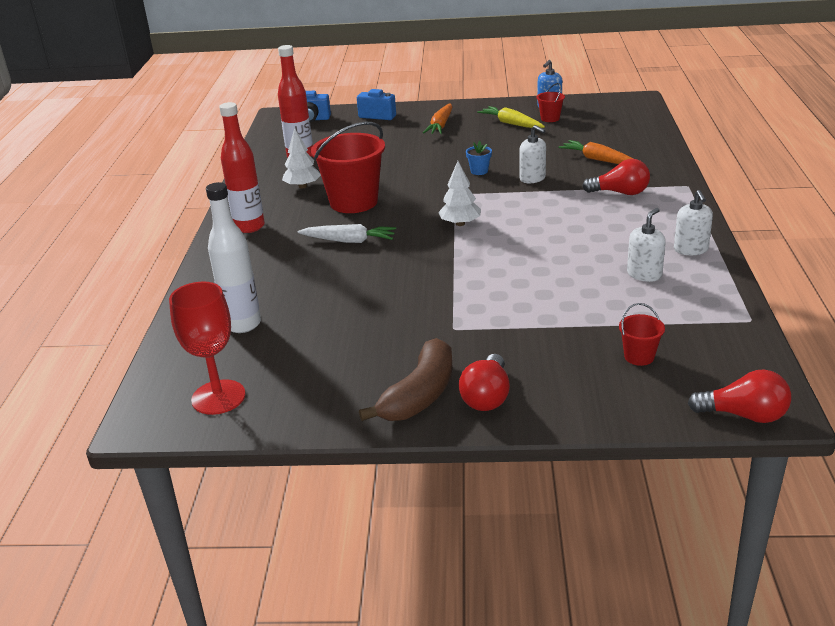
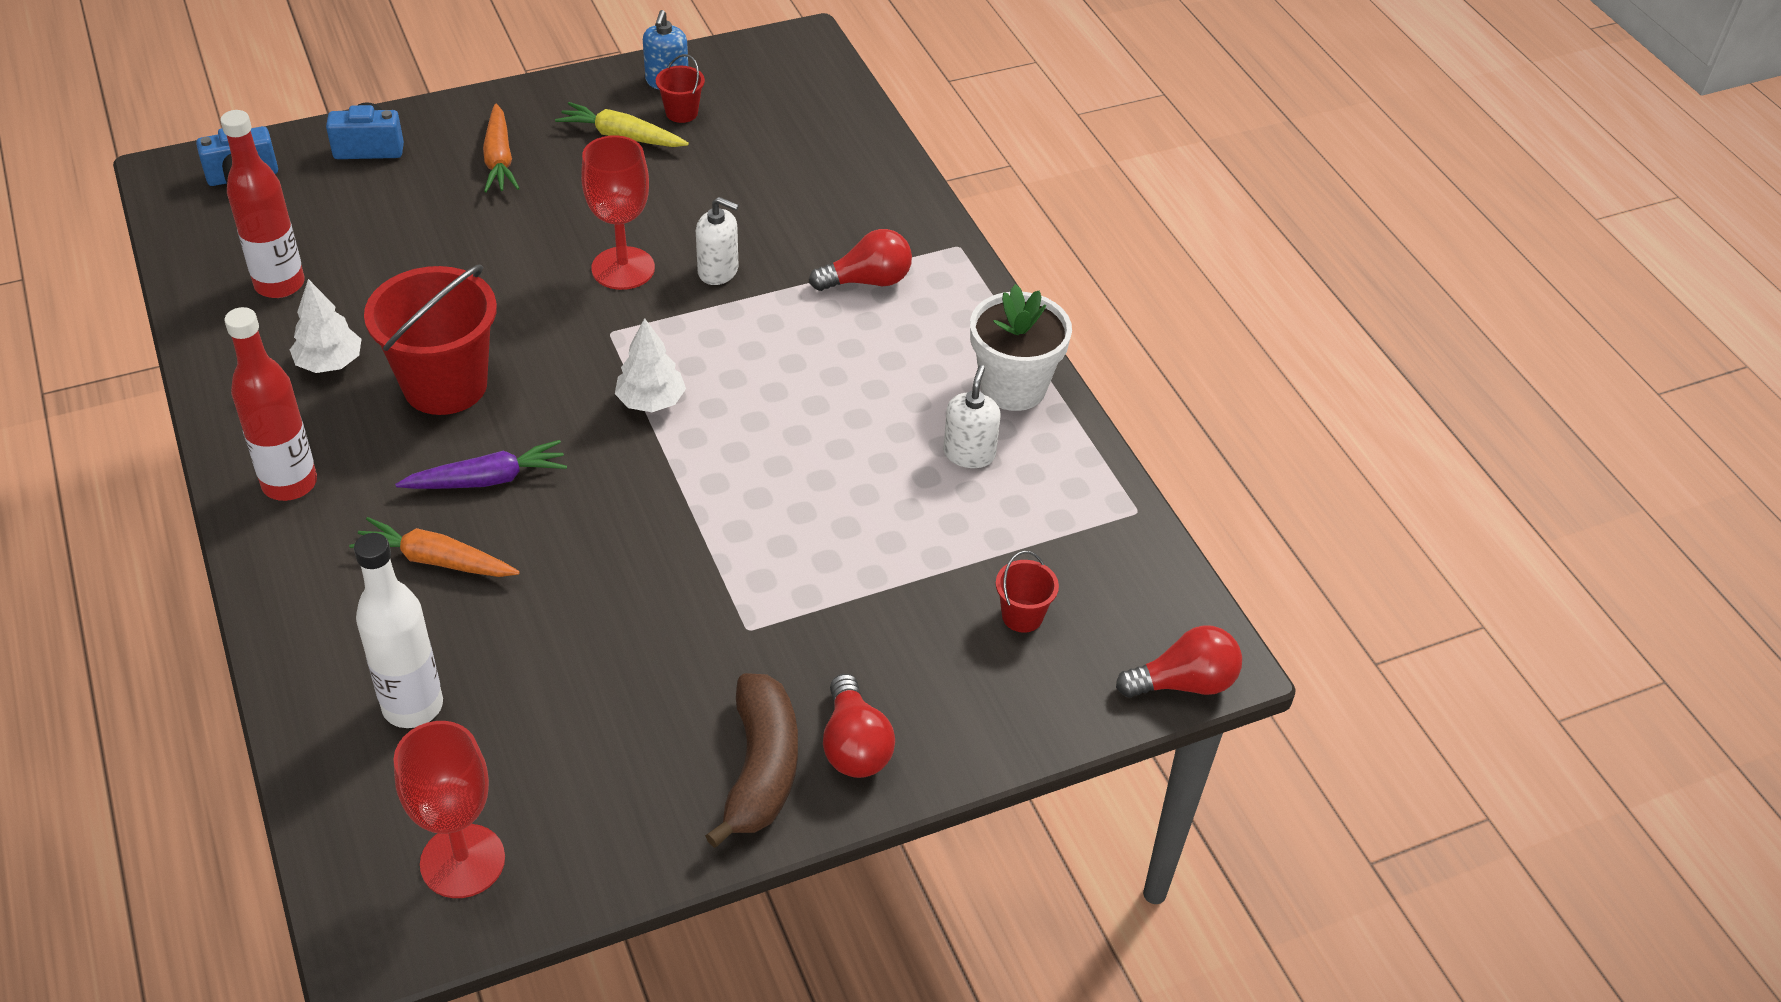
camera: 30 degrees left, 15 degrees up
white carrot [298,224,396,243] -> purple carrot [395,440,567,489]
blue flower pot [466,141,492,175] -> red goblet [581,135,655,290]
orange carrot [558,140,633,164] -> orange carrot moved to [349,517,520,577]
white soap dispenser [674,190,713,255] -> white flower pot [970,284,1072,411]

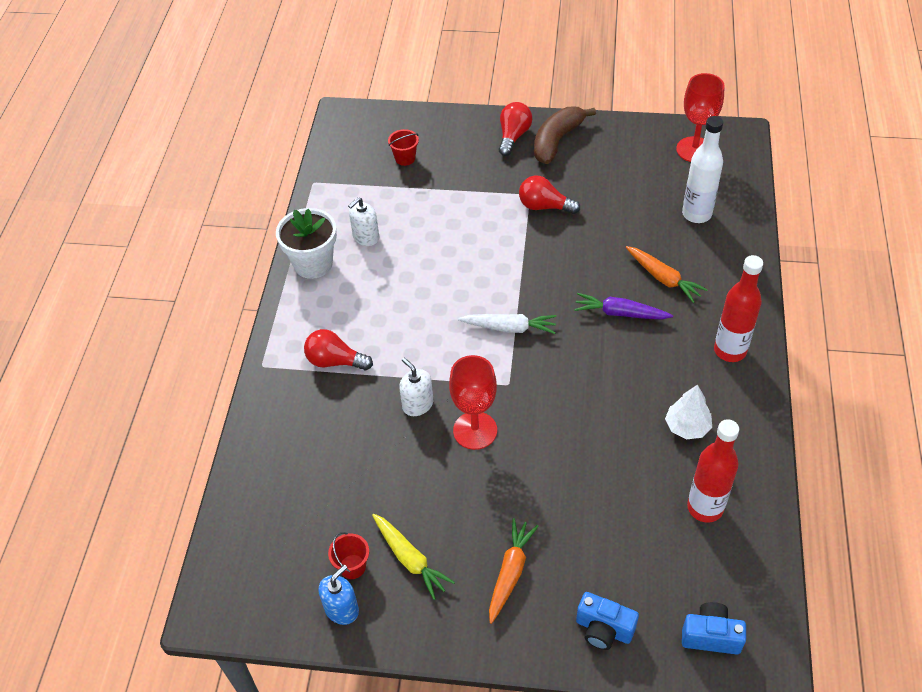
camera: 145 degrees left, 5 degrees up
red bucket [364,265,497,415] -> none
white tree [615,318,686,412] -> white carrot [458,314,556,334]
red light bulb [1116,625,1242,698] -> red light bulb moved to [519,176,580,214]

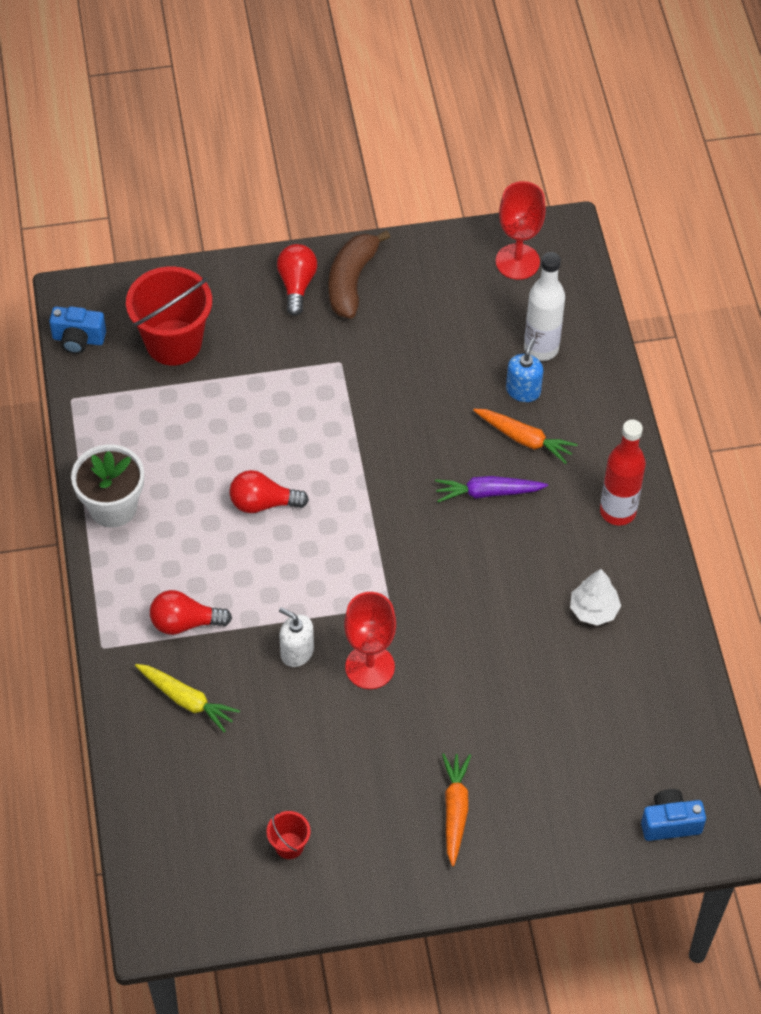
camera: 20 degrees left, 5 degrees up
blue soap dispenser [318,565,359,625] -> blue soap dispenser moved to [506,339,543,402]
white soap dispenser [348,197,379,246] -> none
yellow carrot [372,514,455,600] -> yellow carrot moved to [135,664,240,733]
red bucket [388,129,419,166] -> red bucket [126,266,212,365], size x2.21
white carrot [458,314,556,334] -> none
red light bulb [519,176,580,214] -> red light bulb moved to [229,470,309,513]
blue camera [576,592,639,650] -> blue camera moved to [49,306,106,354]
red bottle [687,419,739,523] -> none

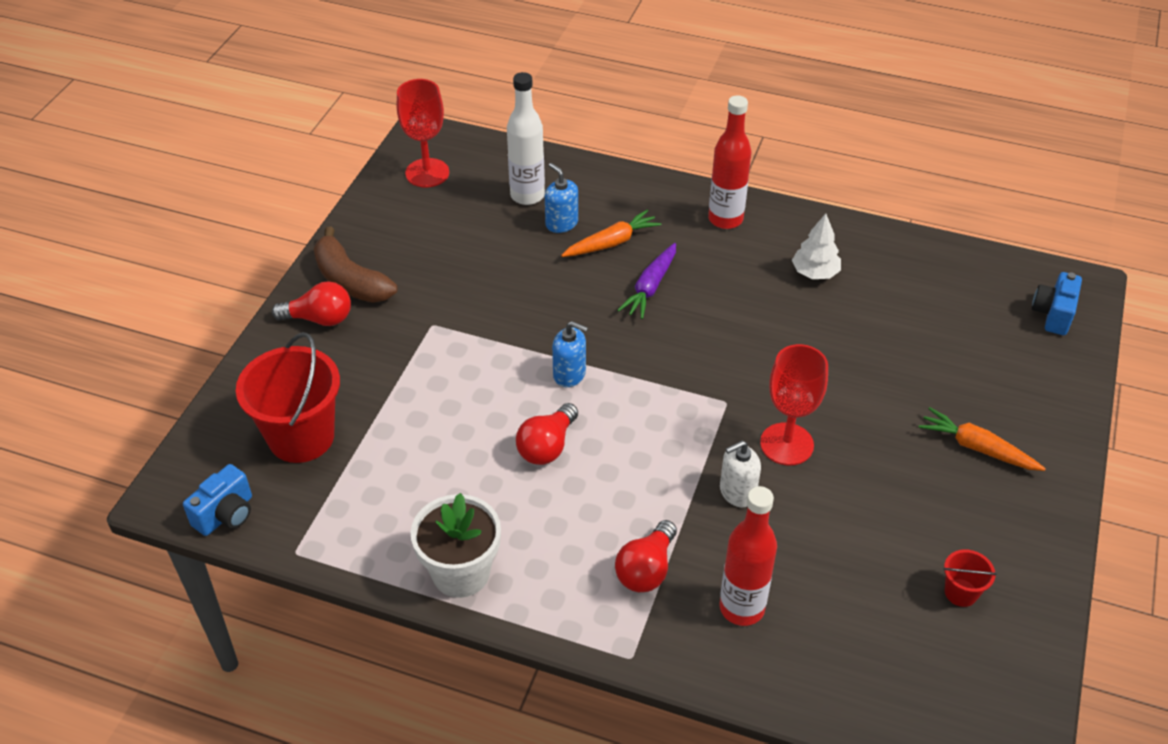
camera: 60 degrees left, 10 degrees down
yellow carrot [135,664,240,733] -> red bottle [720,486,777,626]
red light bulb [277,244,317,316] -> red light bulb turned 150 degrees clockwise [272,281,351,326]
none -> blue soap dispenser [552,321,588,387]

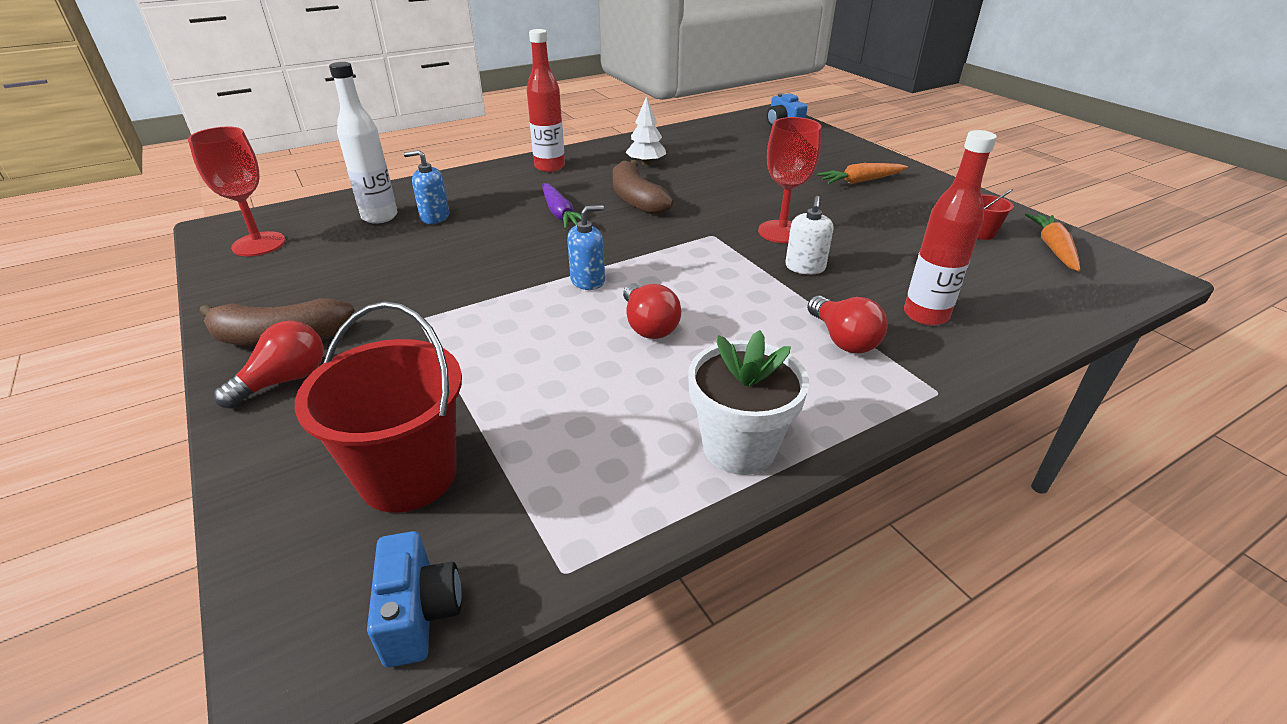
camera: 50 degrees left, 10 degrees down
orange carrot [561,210,661,257] -> orange carrot moved to [1025,213,1080,271]
none -> brown banana [613,160,673,215]

